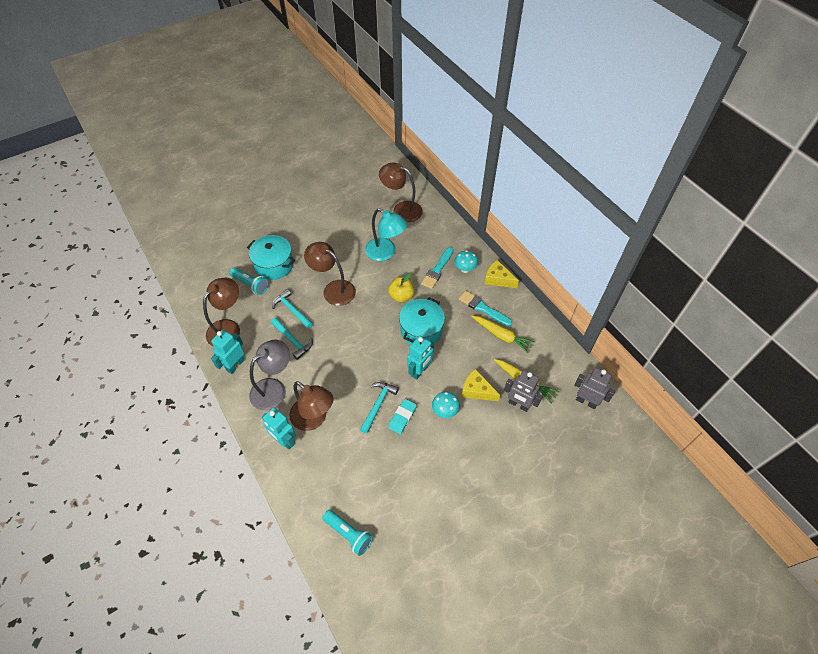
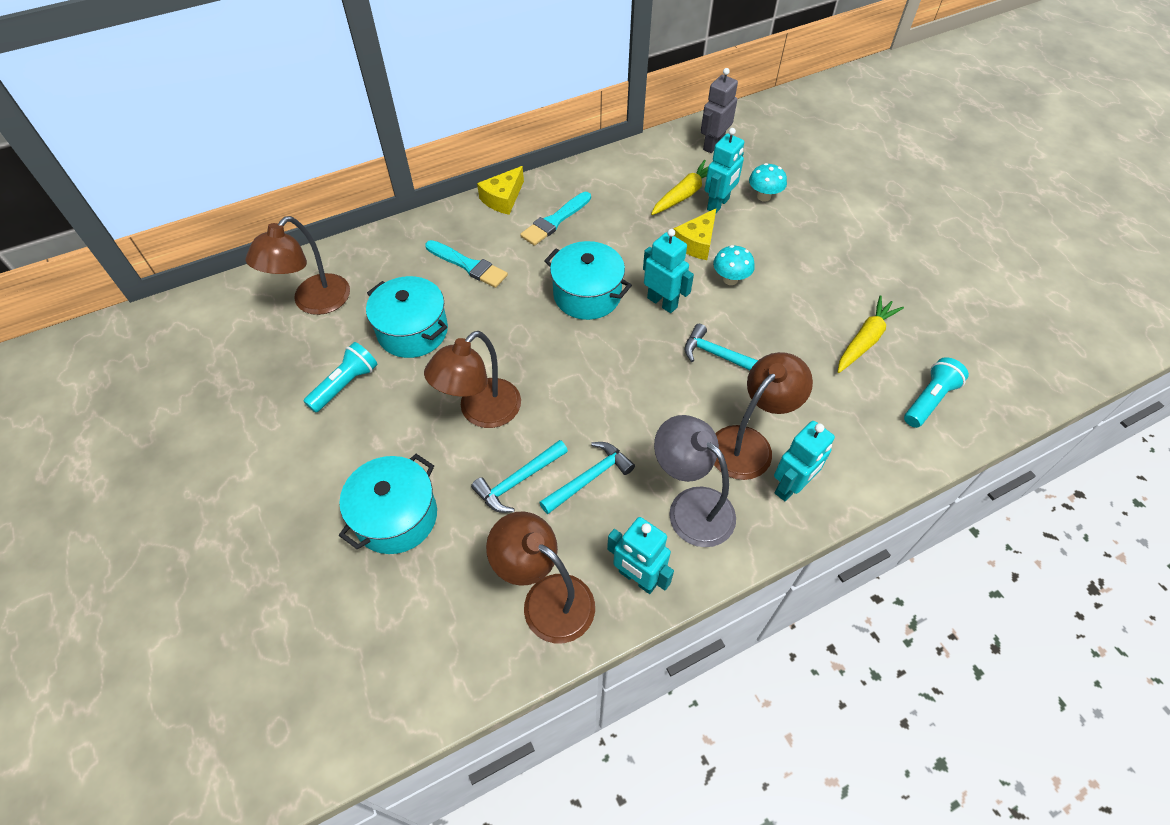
camera: 85 degrees left, 0 degrees up
turquoise flashlight [230,268,268,295] -> turquoise flashlight moved to [304,342,378,413]
turquoise lamp [365,208,407,261] -> turquoise pot [366,276,448,358]
yellow apple [388,273,414,303] -> none
turquoise eraser [388,399,417,434] -> none
turquoise mushroom [454,250,478,273] -> turquoise mushroom moved to [749,163,787,202]
yellow carrot [471,316,535,353] -> yellow carrot moved to [838,295,904,373]
grey robot [504,370,543,412] -> turquoise robot [705,128,744,213]

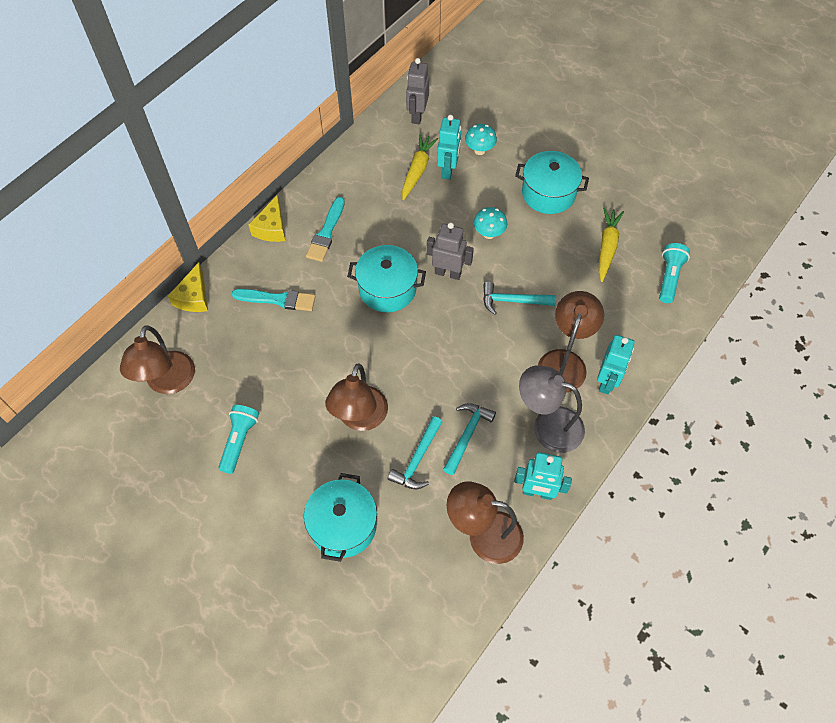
camera: 25 degrees left, 5 degrees up
turquoise pot [366,276,448,358] -> turquoise pot moved to [515,151,589,214]
turquoise robot [643,229,694,313] -> grey robot [427,222,474,280]
yellow cheese [674,209,716,260] -> yellow cheese moved to [168,262,208,312]

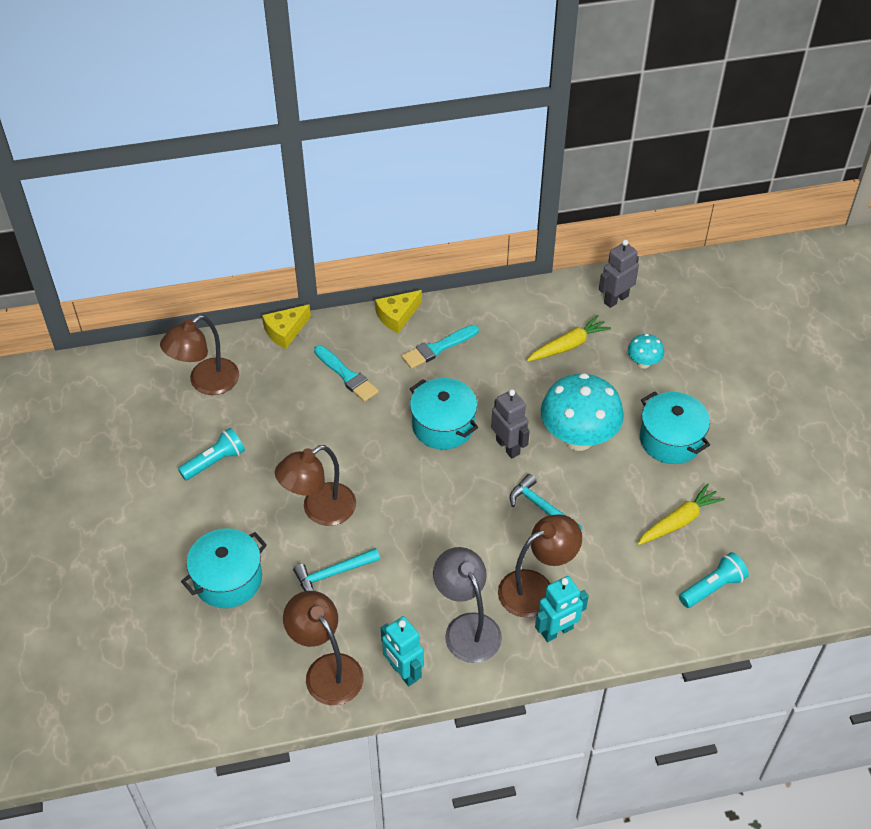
camera: 40 degrees right, 10 degrees down
turquoise robot [437,115,461,180] -> none
turquoise hammer [443,403,496,475] -> none
turquoise mushroom [473,207,507,239] -> turquoise mushroom [541,373,624,451], size x2.14

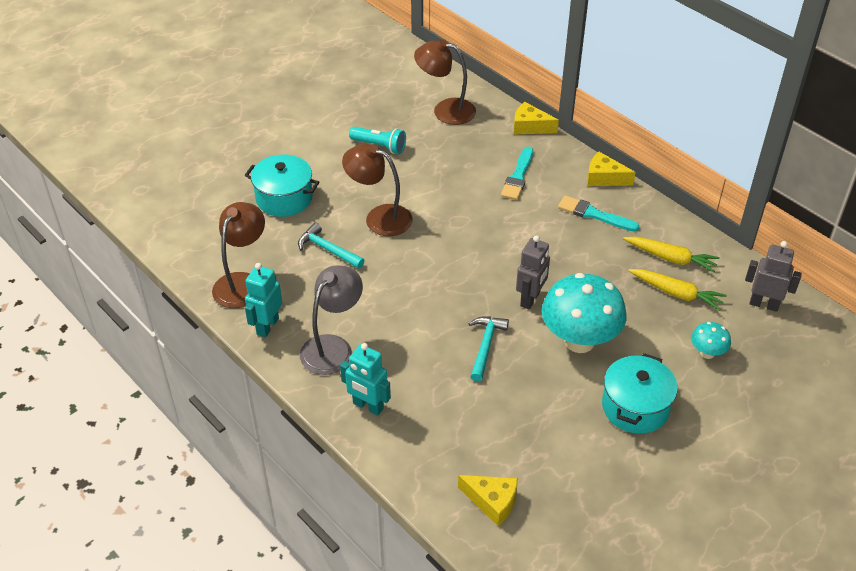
camera: 60 degrees right, 5 degrees down
turquoise pot [410,378,478,450] -> none
brown lamp [498,514,582,618] -> none
yellow carrot [637,483,725,545] -> yellow carrot moved to [623,236,720,273]
turquoise flashlight [679,552,749,608] -> yellow cheese [458,475,518,526]

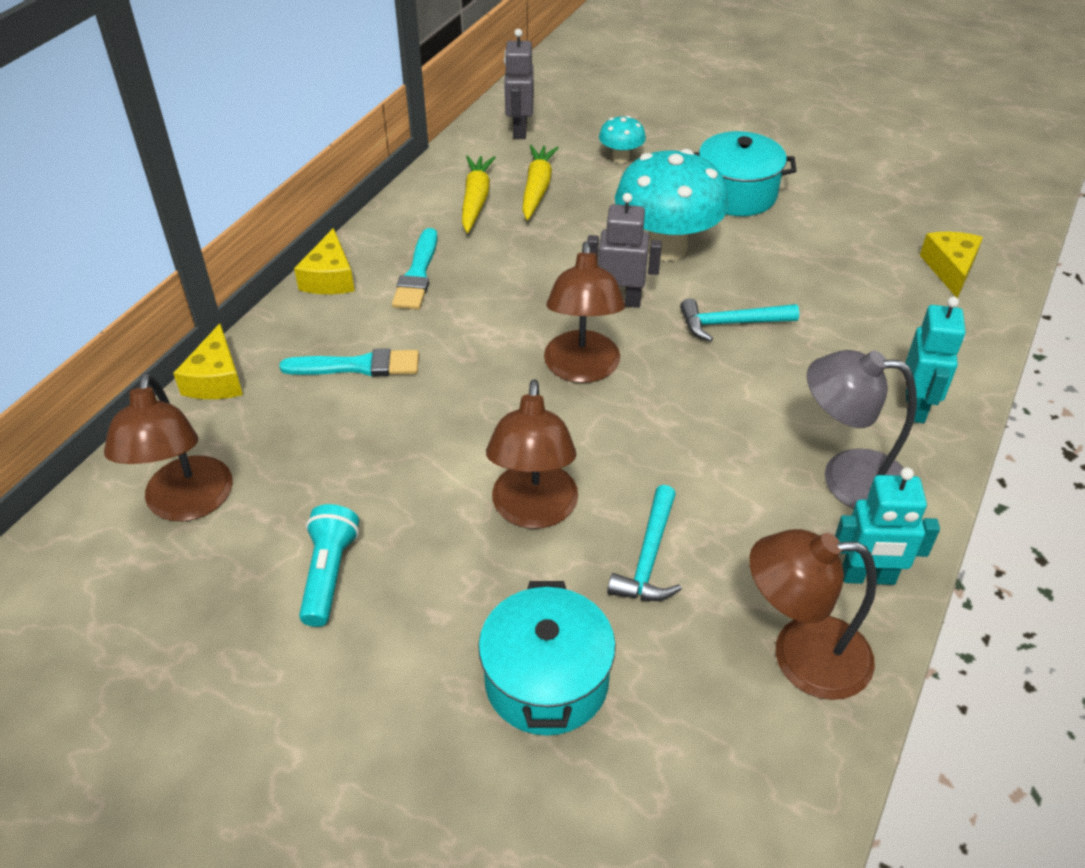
camera: 110 degrees left, 0 degrees up
none -> brown lamp [544,241,625,383]

